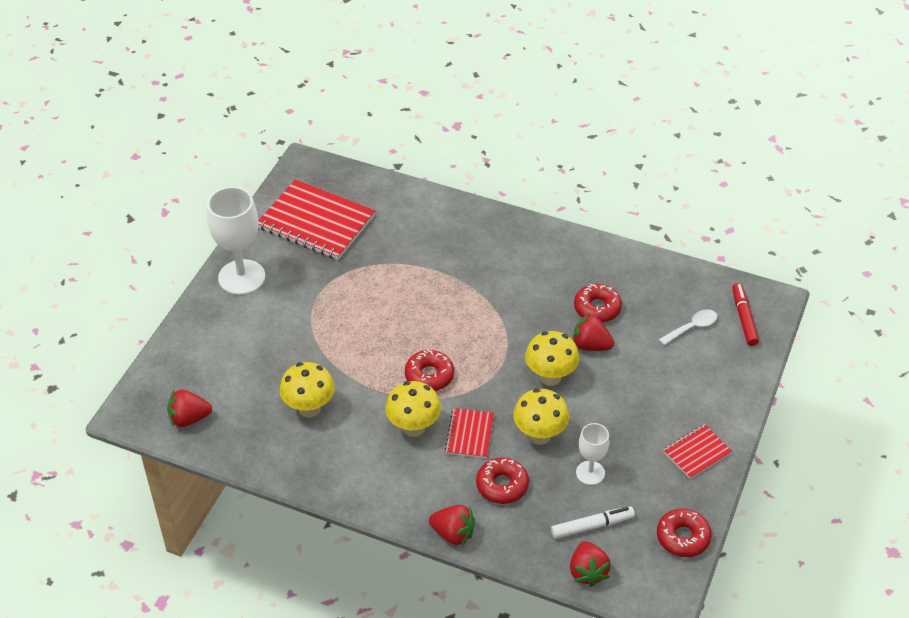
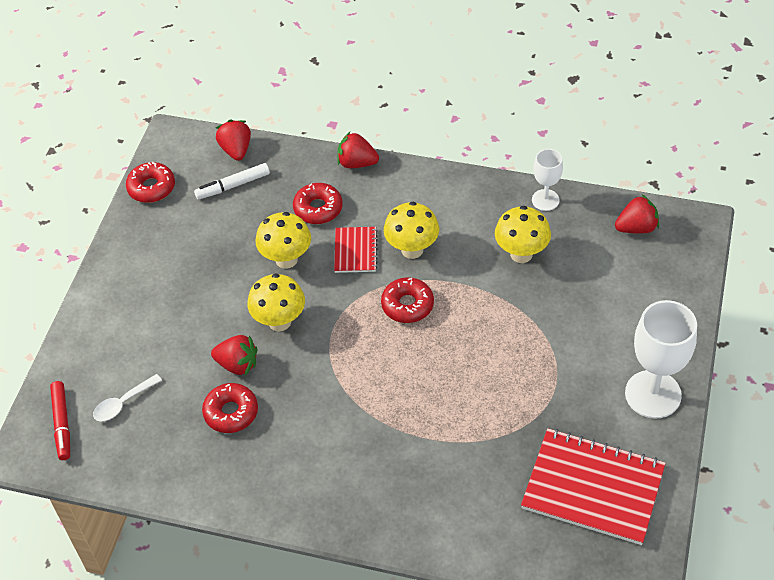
camera: 175 degrees right, 5 degrees up
white goblet [576,423,609,485] -> white goblet moved to [532,149,563,211]
red notebook [663,424,733,479] -> none

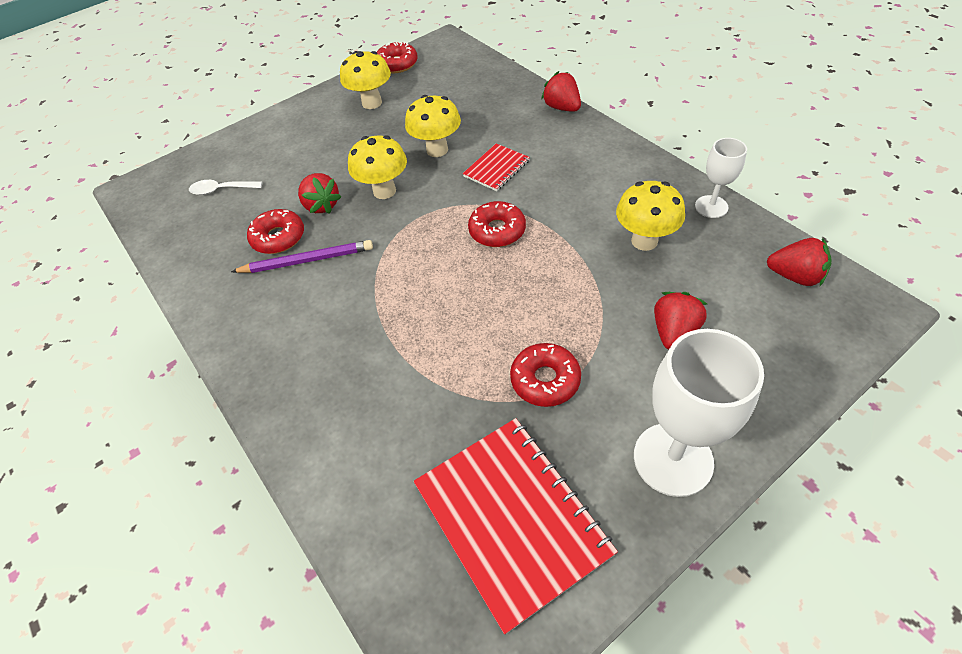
camera: 40 degrees right, 0 degrees up
red marker [50,381,70,460] -> none
white marker [194,163,270,200] -> none
red strawberry [216,120,251,161] -> red strawberry moved to [654,292,707,350]
red donut [293,183,343,224] -> red donut moved to [510,343,581,407]
yellow mushroom [384,202,439,259] -> yellow mushroom moved to [340,51,391,109]
none -> purple pencil [231,240,373,273]

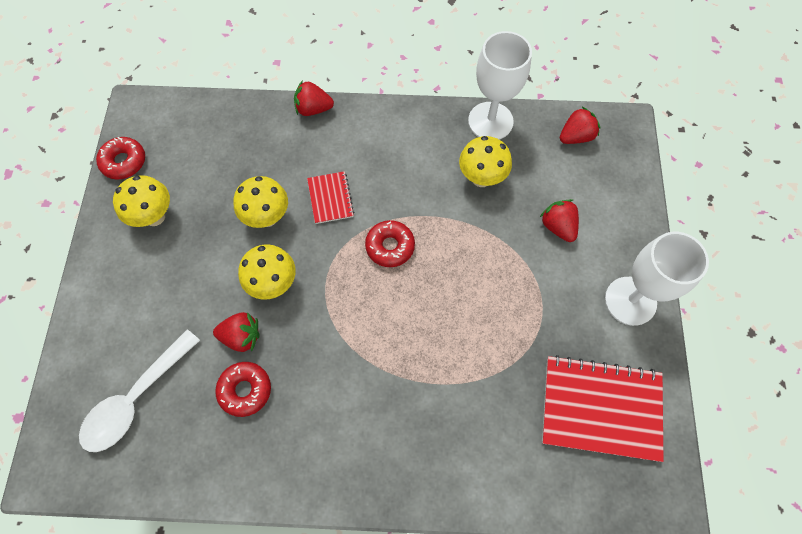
camera: 55 degrees left, 15 degrees up
white spoon [189,180,262,195] -> white spoon [79,330,200,452], size x1.89
purple pencil [231,240,373,273] -> none
red donut [510,343,581,407] -> none
white goblet [695,138,747,218] -> white goblet [468,31,532,140], size x1.81

